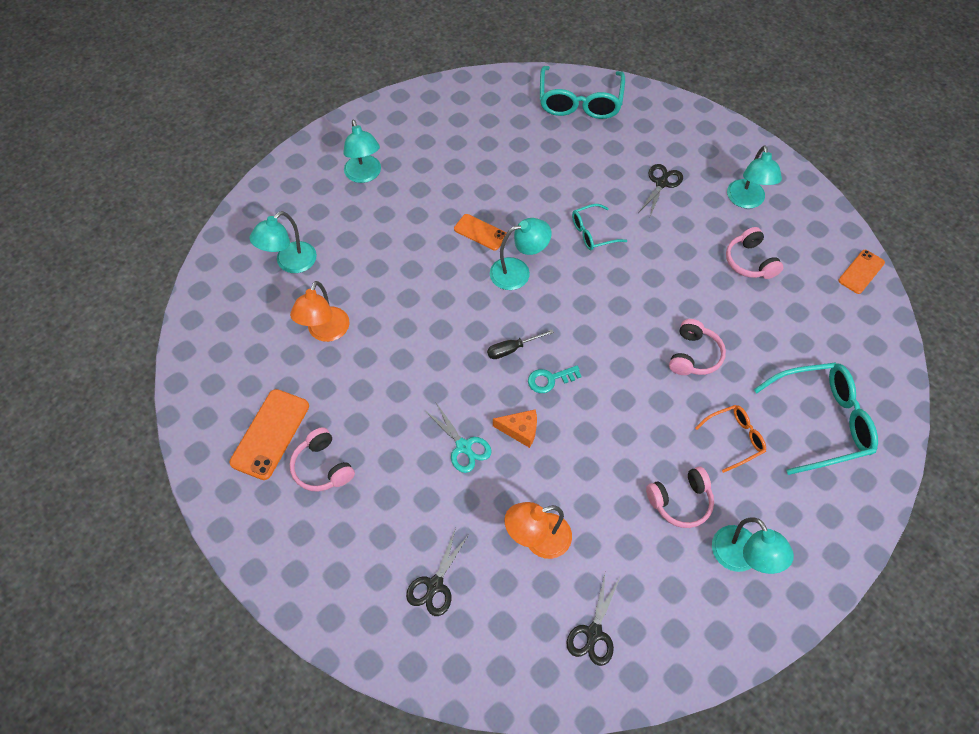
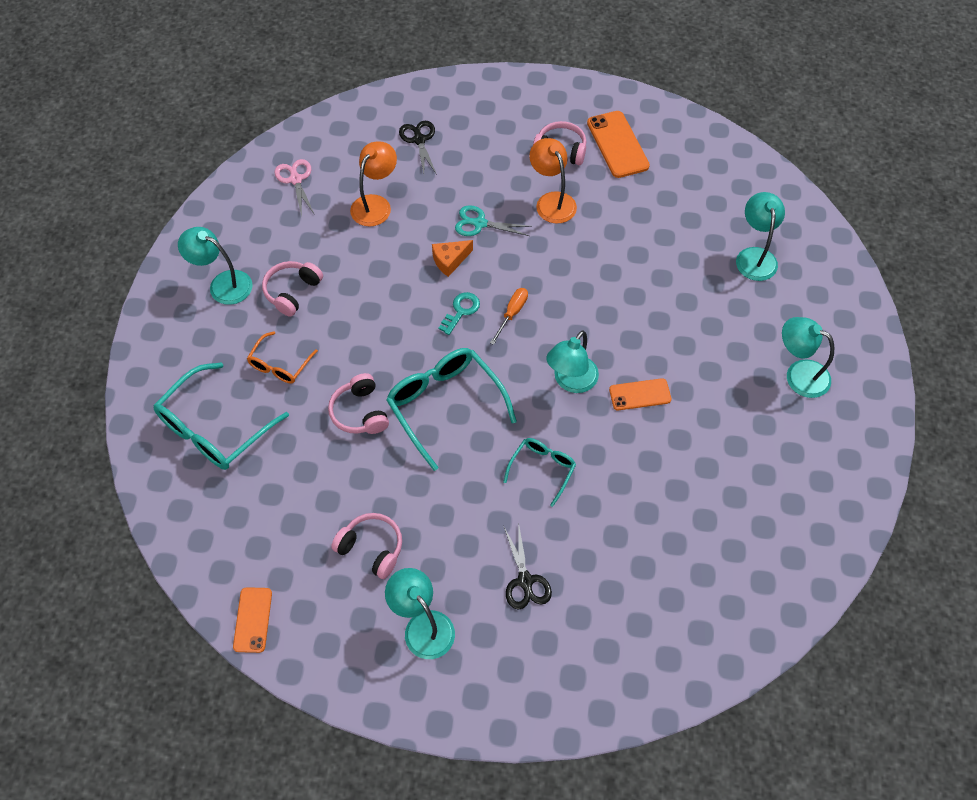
camera: 140 degrees right, 0 degrees up
orange lamp [290,281,350,342] -> orange lamp moved to [529,138,577,224]
black screwdriver [487,329,554,359] -> orange screwdriver [490,288,528,345]
turquoise glasses [540,66,625,119] -> turquoise glasses moved to [386,348,517,471]
black scissors [567,574,620,666] -> pink scissors [274,159,315,217]

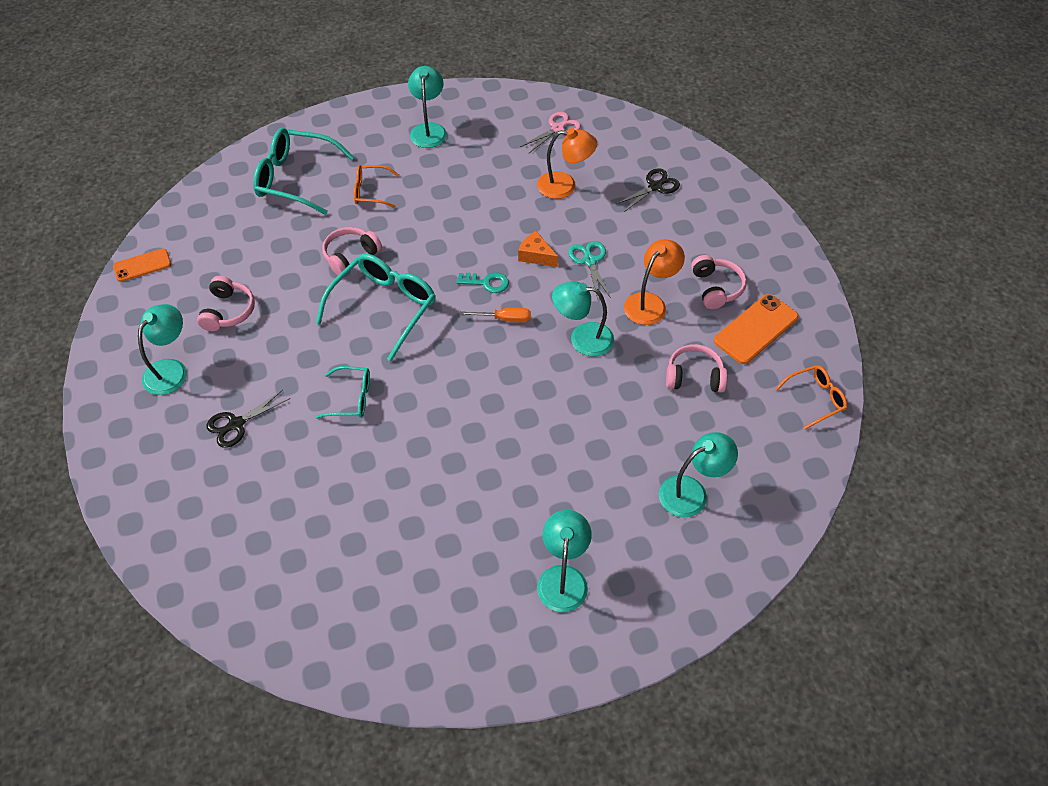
camera: 65 degrees right, 5 degrees down
pink headphones [262,261,323,316] -> pink headphones moved to [666,344,727,393]
turquoise lamp [546,331,599,393] -> turquoise lamp moved to [552,281,614,356]
orange phone [609,378,671,410] -> none
none -> orange glasses [776,365,847,429]

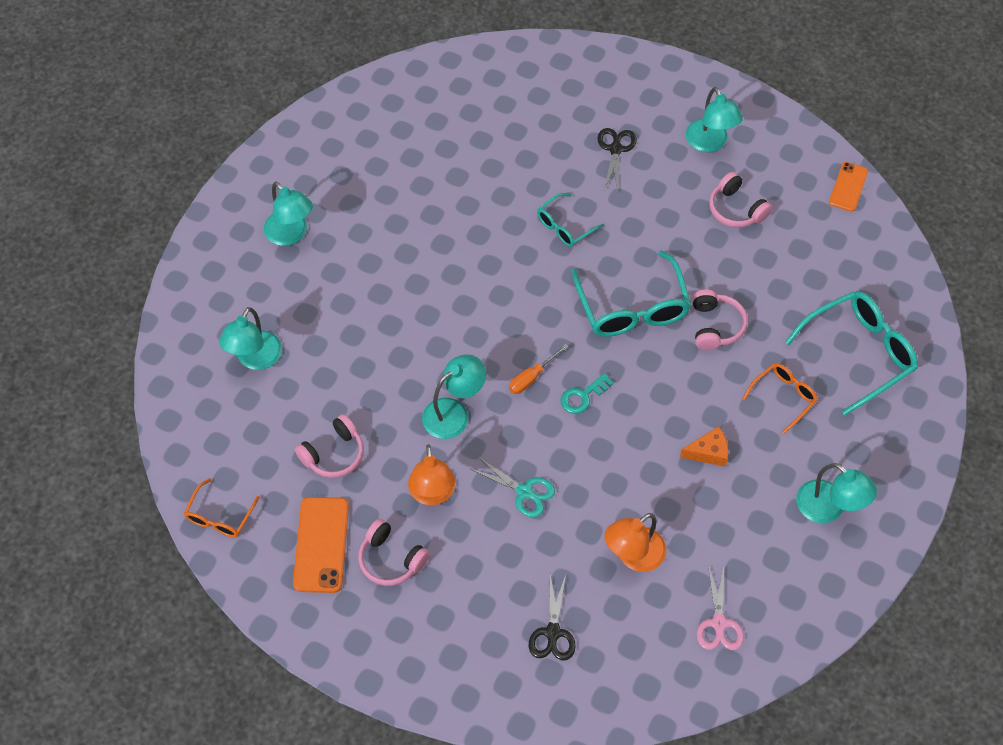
camera: 135 degrees right, 5 degrees up
orange cheese [518,231,558,267] -> orange cheese moved to [680,426,729,467]

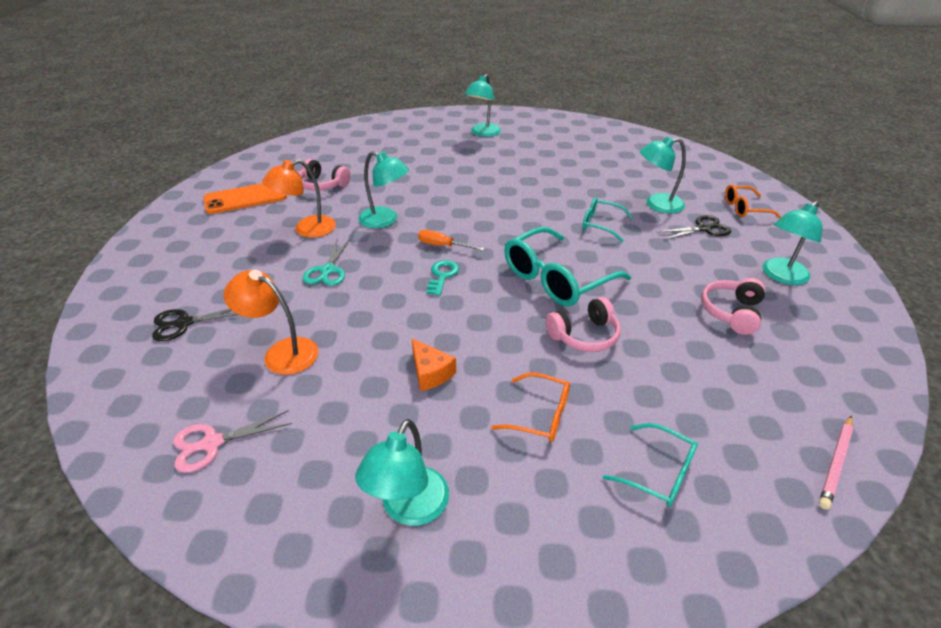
camera: 65 degrees right, 20 degrees down
orange glasses [184,478,260,537] -> orange glasses moved to [725,185,781,219]
turquoise lamp [219,307,282,370] -> turquoise lamp moved to [640,136,686,213]
pink headphones [358,519,430,586] -> none
turquoise key [561,373,613,414] -> turquoise key turned 75 degrees clockwise [427,260,459,296]
turquoise glasses [785,291,918,415] -> turquoise glasses [603,423,698,507], size x0.55
orange phone [829,162,868,212] -> none
none -> pink pencil [819,416,853,509]

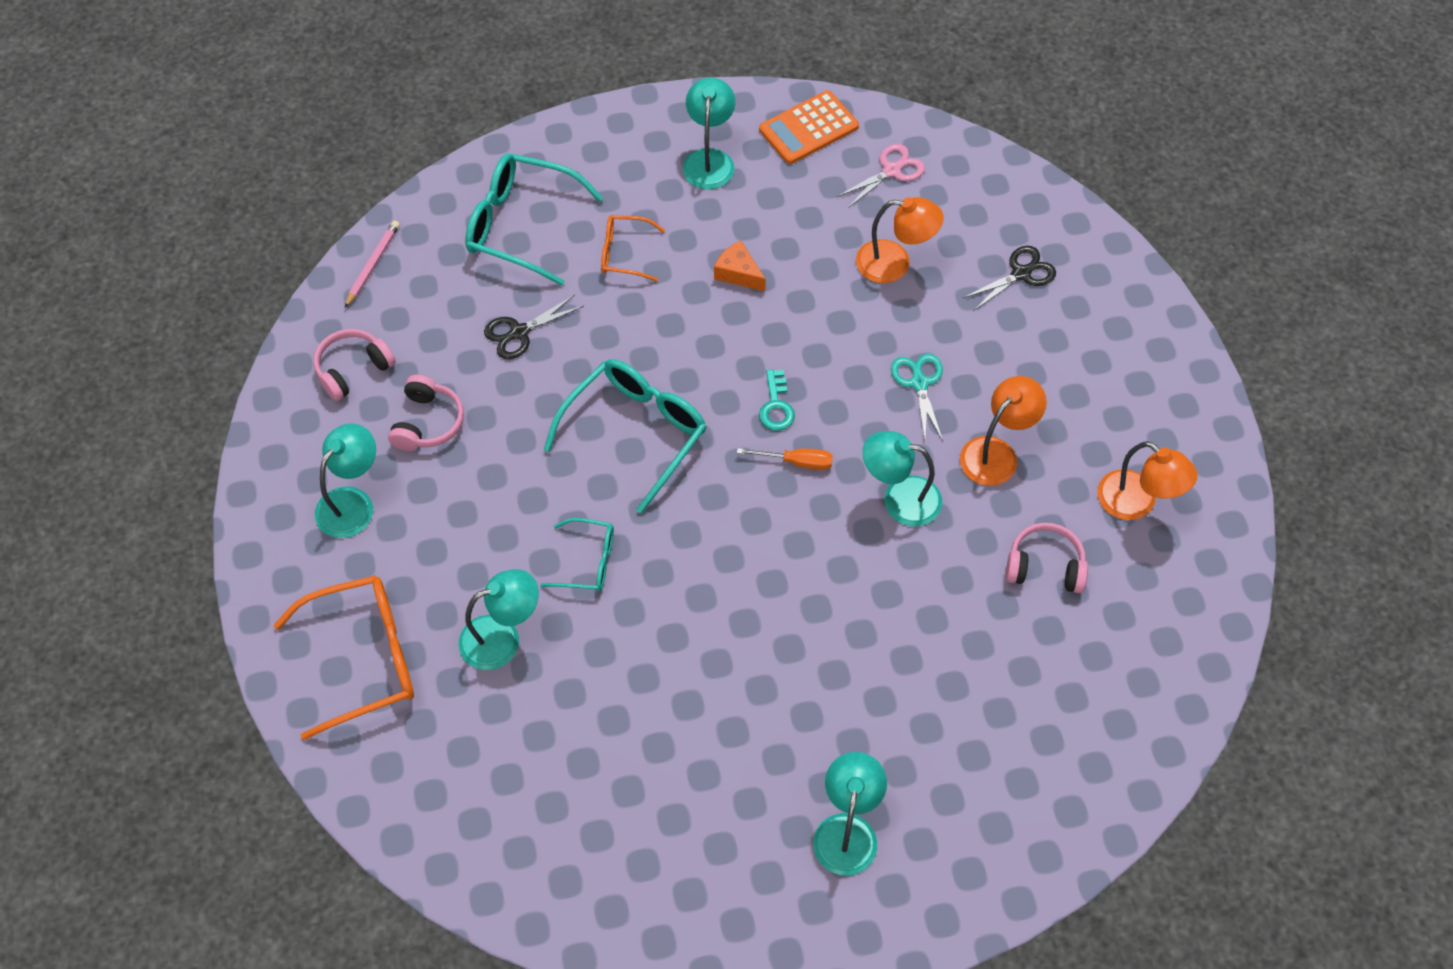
camera: 165 degrees right, 20 degrees up
orange phone [203,183,287,214] -> orange lamp [1097,441,1198,520]
pink headphones [545,297,621,352] -> pink headphones moved to [313,329,396,401]
turquoise glasses [603,423,698,507] -> turquoise glasses [465,153,603,286], size x1.82
black scissors [656,215,731,240] -> black scissors moved to [484,295,584,359]
orange glasses [725,185,781,219] -> orange glasses [273,575,414,740], size x1.82
none -> orange calculator [759,90,859,164]

